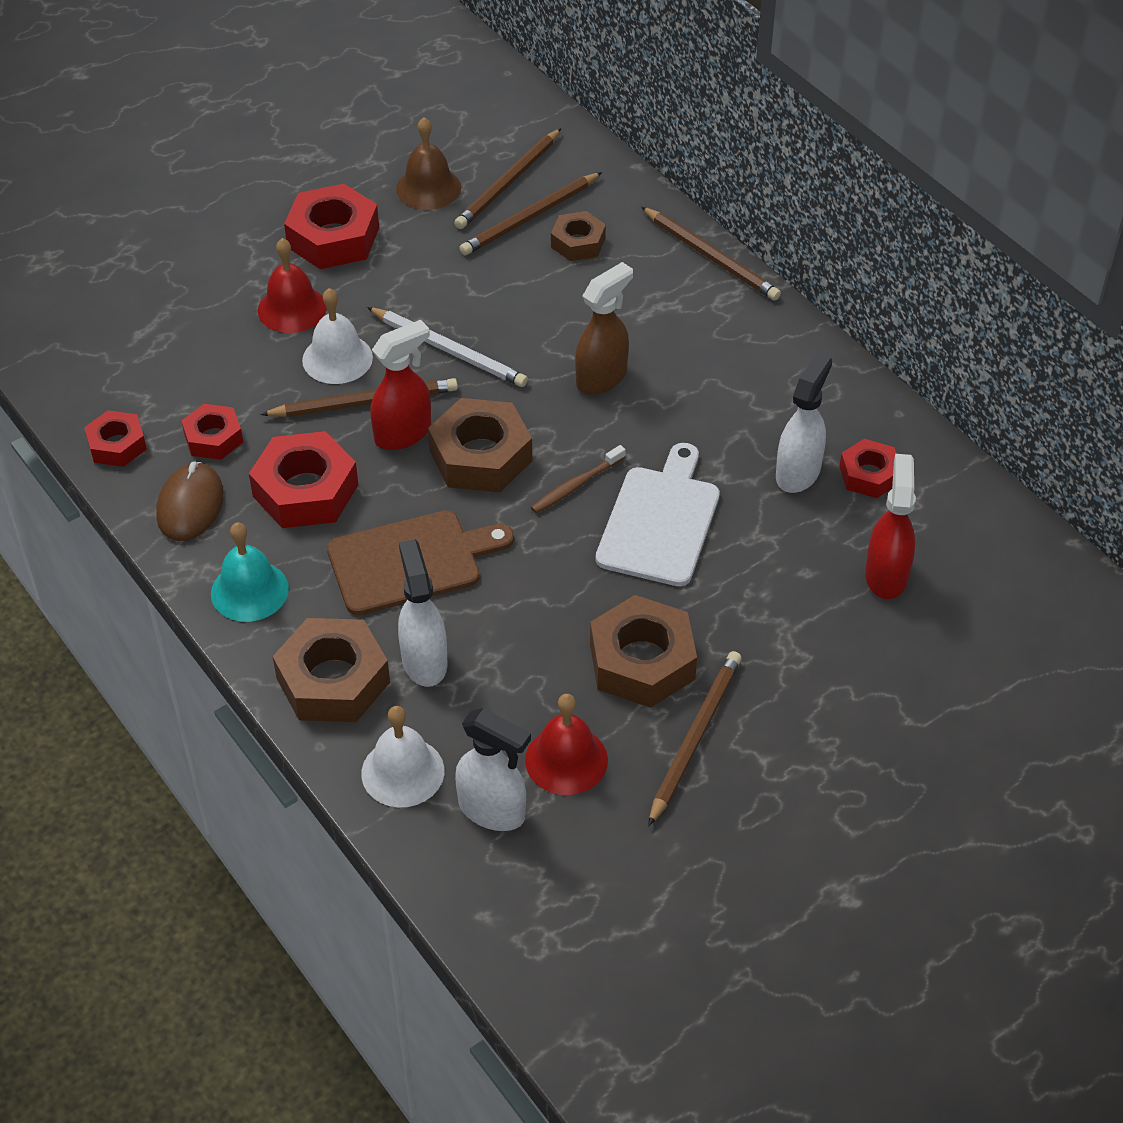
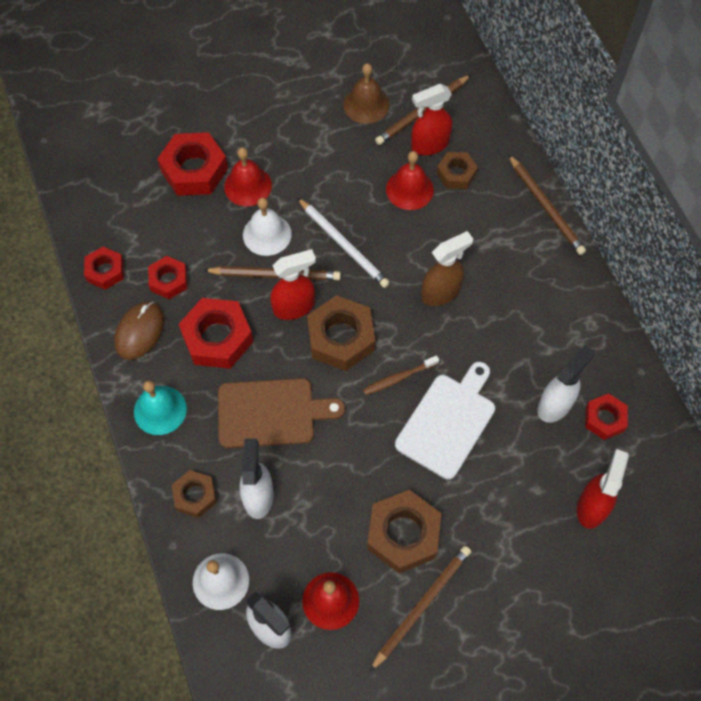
camera: 15 degrees right, 15 degrees up
brown nut [273,618,390,722] -> brown nut [172,470,217,518], size x0.59
red nut [284,184,379,269] -> red nut moved to [157,132,228,196]
brown pencil [459,172,602,255] -> red spray bottle [411,84,452,155]
none -> red bell [386,151,434,210]

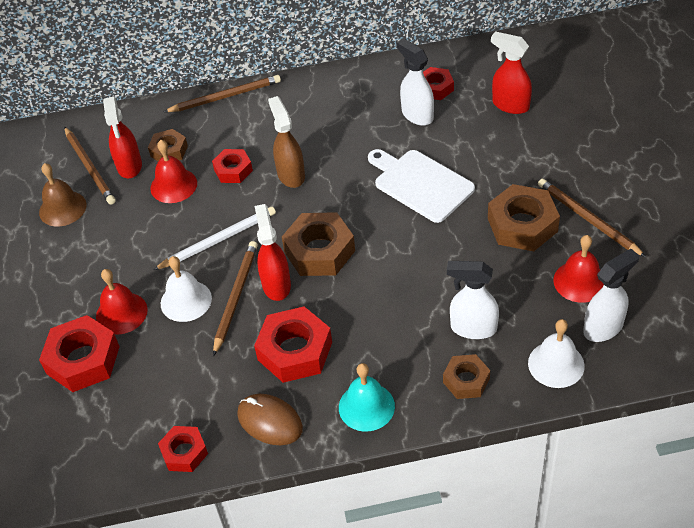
camera: 75 degrees left, 15 degrees down
red nut [148,256,187,299] -> red nut moved to [212,149,253,183]
brown cutting board [218,378,345,448] -> none
brown toothbrush [363,355,439,395] -> none

